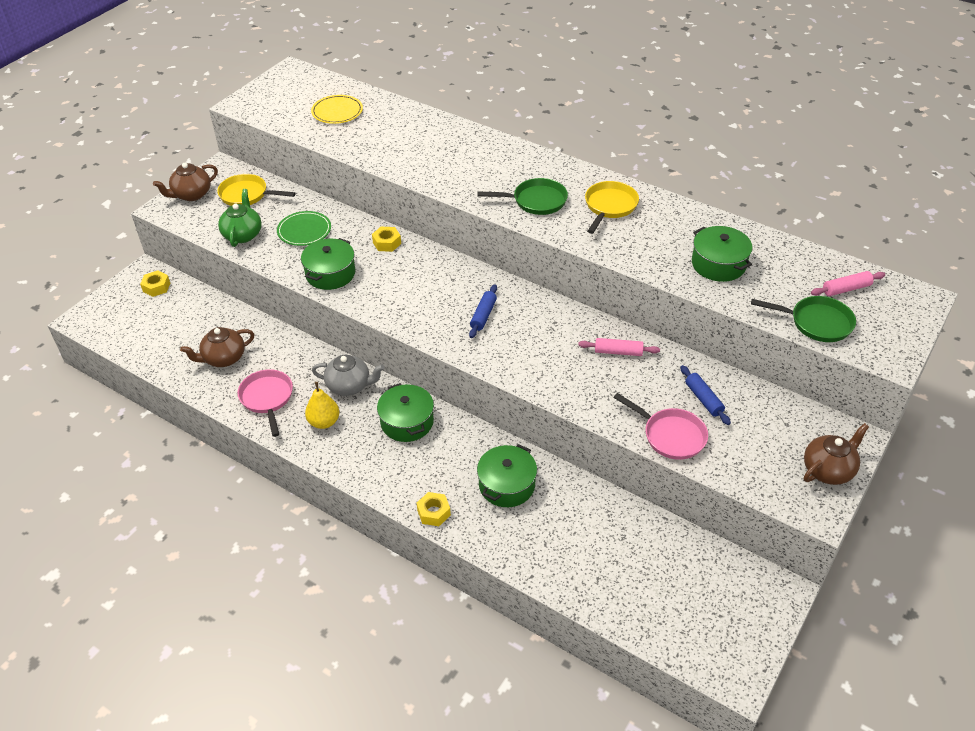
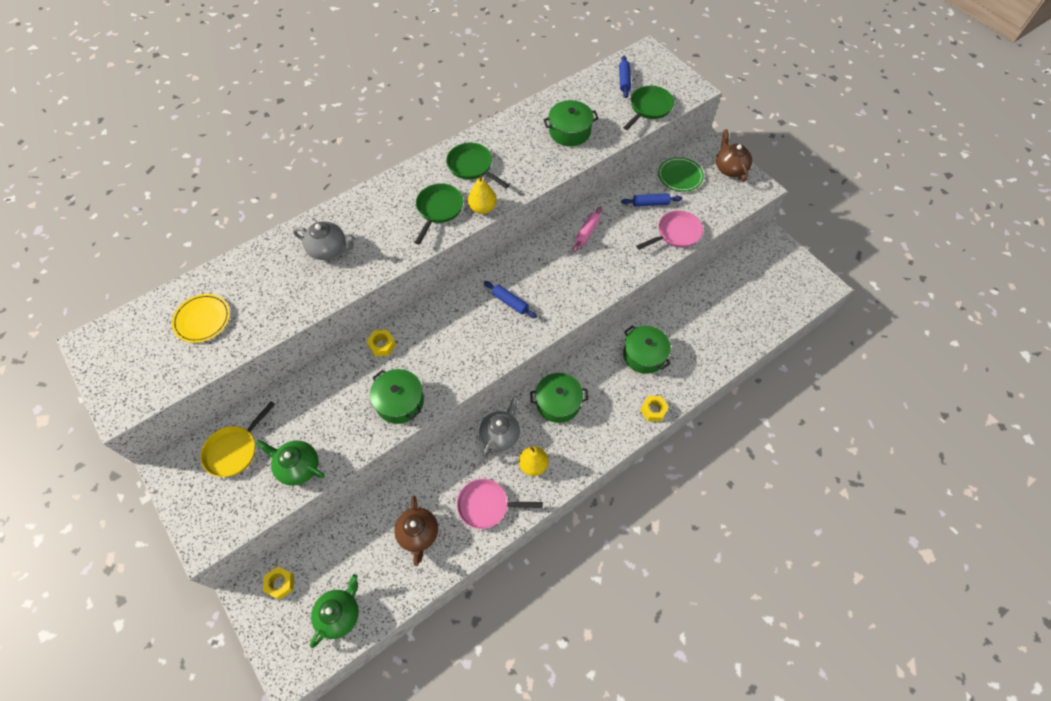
camera: 70 degrees left, 15 degrees up
brown teapot [153,163,218,201] -> none
green plate [277,211,331,246] -> green plate moved to [658,157,704,192]
yellow pan [585,181,639,234] -> green pan [446,143,509,189]
pink rolling pin [811,271,885,296] -> blue rolling pin [619,55,631,98]
none -> grey teapot [293,221,355,260]
none -> green teapot [310,574,359,648]
none -> yellow pear [468,175,497,214]

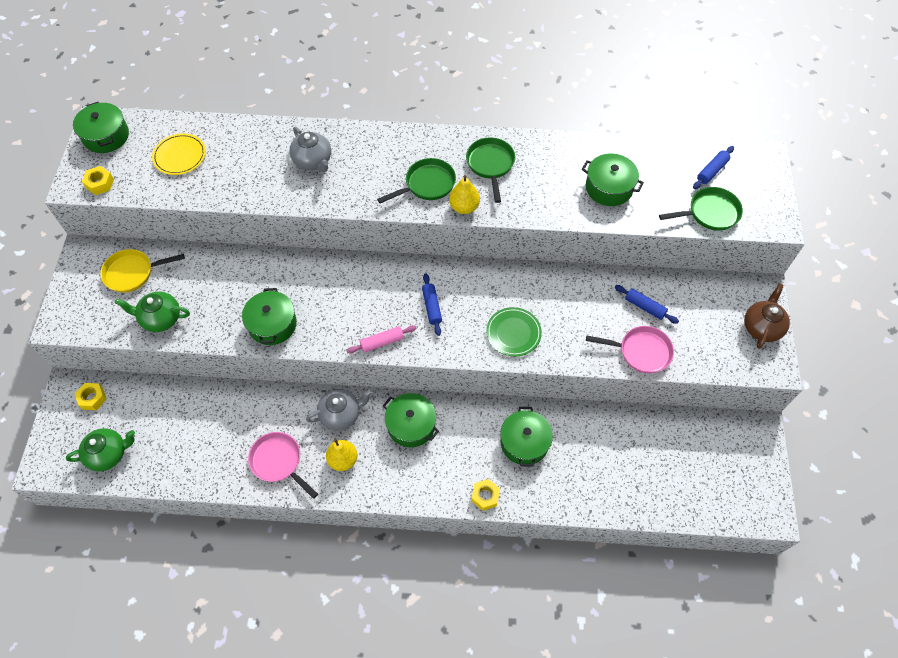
camera: 40 degrees right, 0 degrees up
green teapot [255,440,325,486] -> green teapot turned 60 degrees counterclockwise [115,292,190,332]
yellow nut [366,330,396,357] -> yellow nut moved to [82,166,114,195]
brown teapot [394,496,438,566] -> none
pink rolling pin [573,206,602,252] -> pink rolling pin moved to [347,325,417,353]
green plate [658,157,704,192] -> green plate moved to [486,307,542,356]
none -> green pot [73,102,129,153]

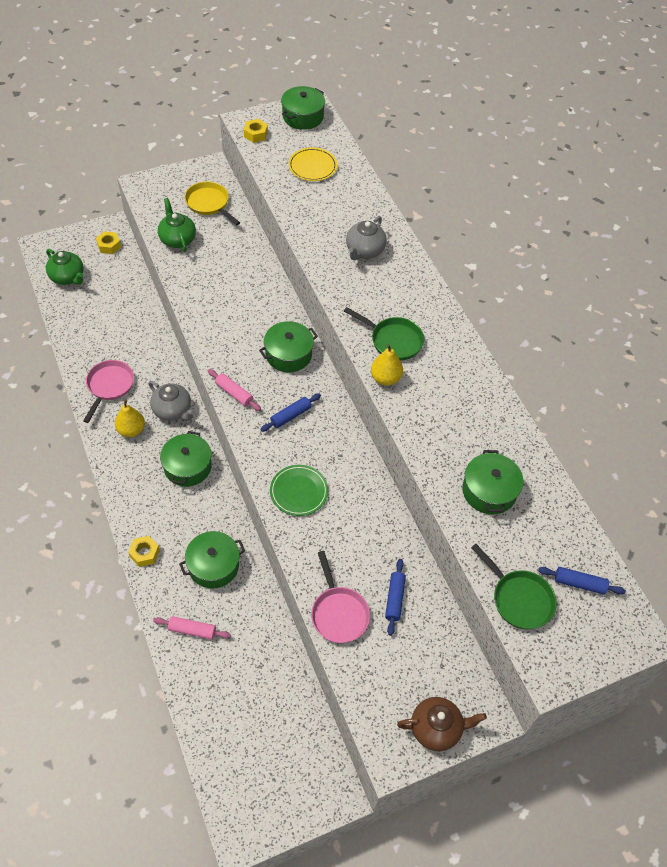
camera: 60 degrees right, 5 degrees down
green pot [242,288,297,345] -> green pot moved to [259,321,318,372]
green pan [466,138,515,203] -> none
none -> pink rolling pin [153,616,231,640]

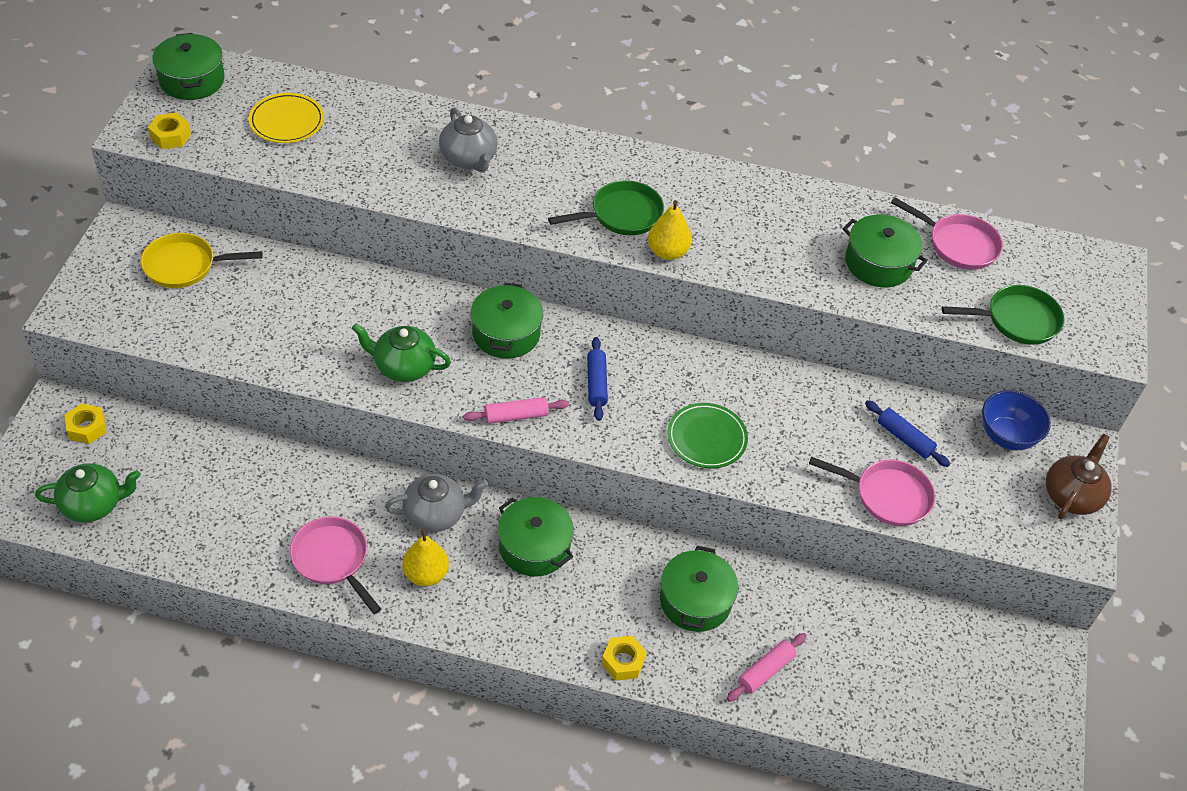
camera: 55 degrees left, 5 degrees down
green teapot [158,198,196,252] -> green teapot moved to [352,324,451,382]
blue rolling pin [538,567,626,595] -> none
none -> pink pan [891,197,1003,270]
none -> blue bowl [982,390,1051,450]

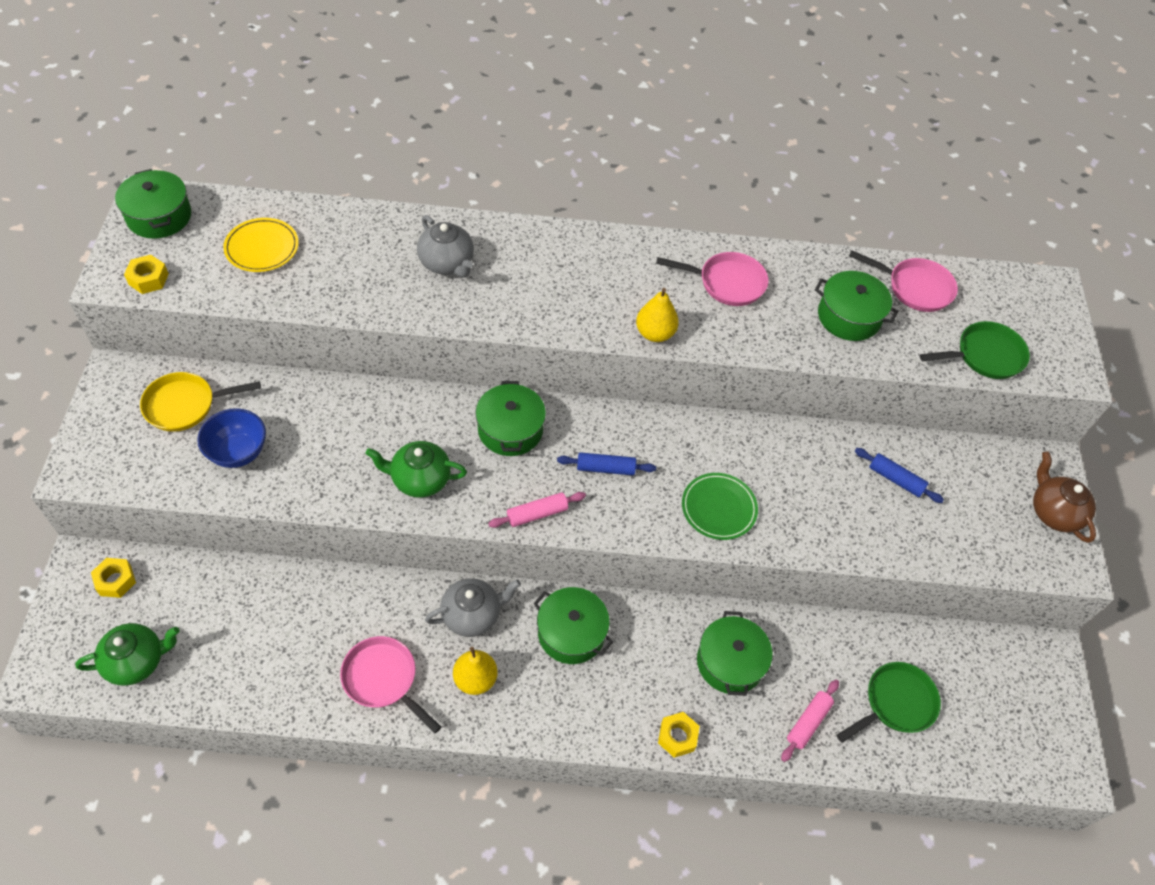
camera: 10 degrees left, 5 degrees up
green pan [548,180,664,235] -> green pan moved to [837,662,941,743]
blue rolling pin [587,337,608,421] -> blue rolling pin turned 75 degrees counterclockwise [557,452,656,475]
pink pan [809,456,935,526] -> pink pan moved to [656,252,768,306]
blue bowl [982,390,1051,450] -> blue bowl moved to [197,408,266,468]
brown teapot [1046,434,1112,519] -> brown teapot turned 45 degrees counterclockwise [1033,451,1096,543]

